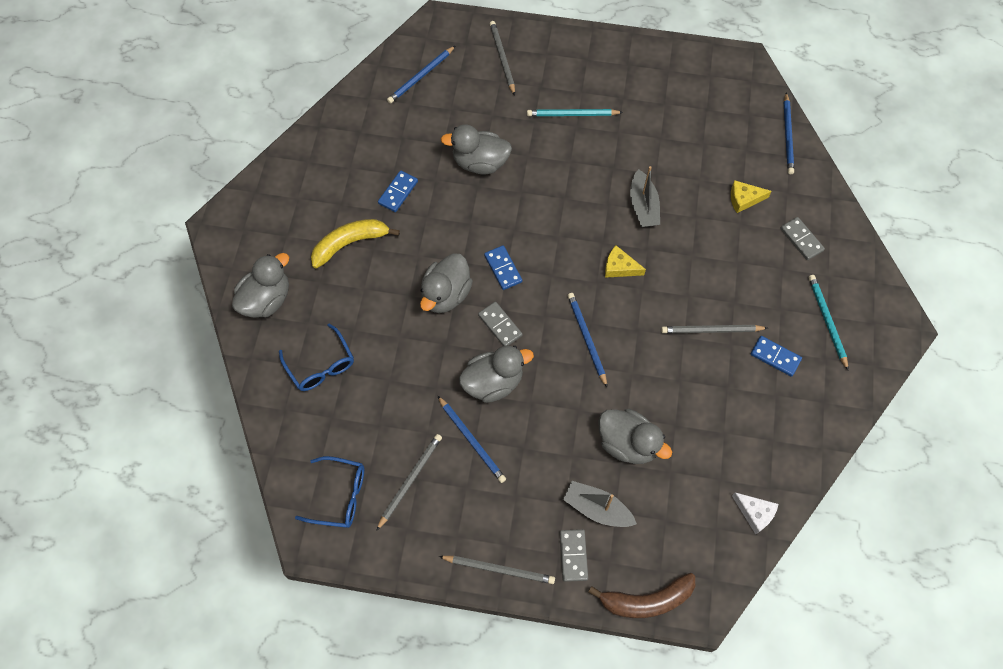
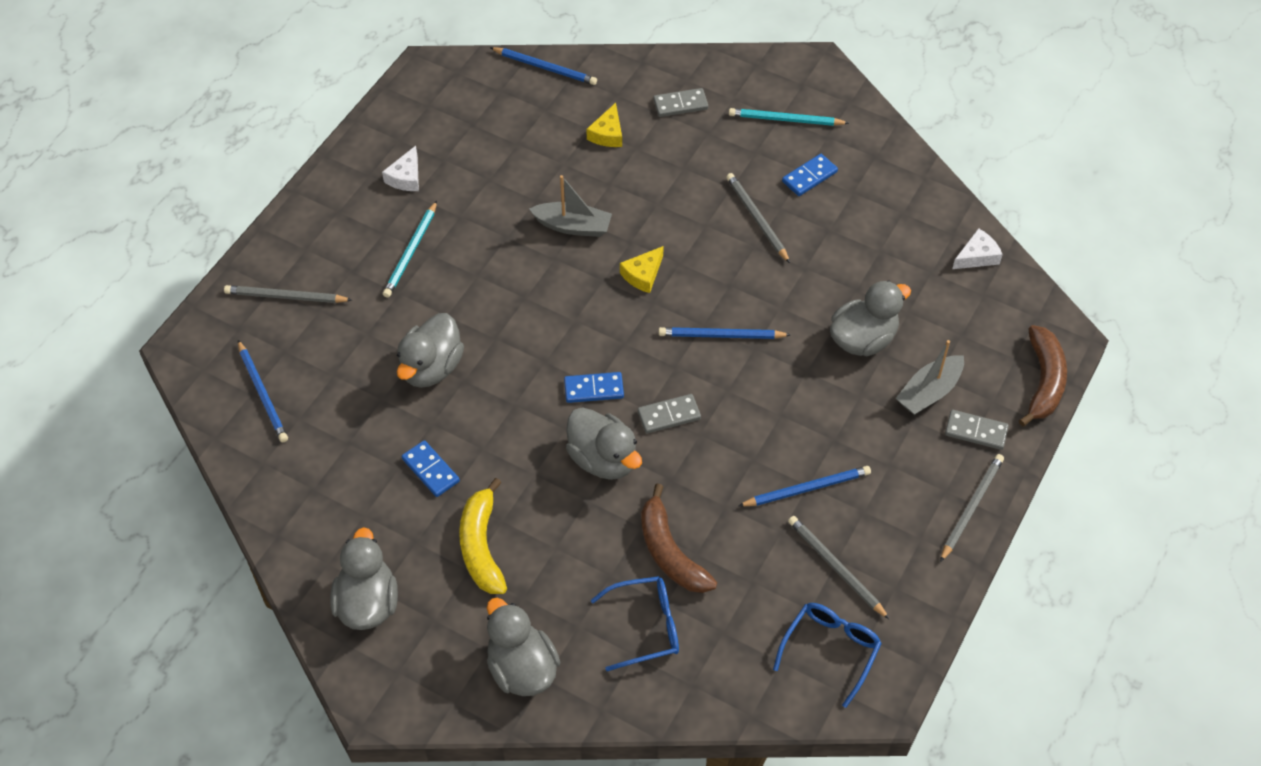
camera: 70 degrees left, 10 degrees down
grey duck [459,346,534,403] -> grey duck moved to [330,527,398,630]
grey pencil [661,325,767,333] -> grey pencil turned 135 degrees clockwise [726,173,790,263]
none -> white cheese [382,146,419,191]
none -> brown banana [641,483,717,593]

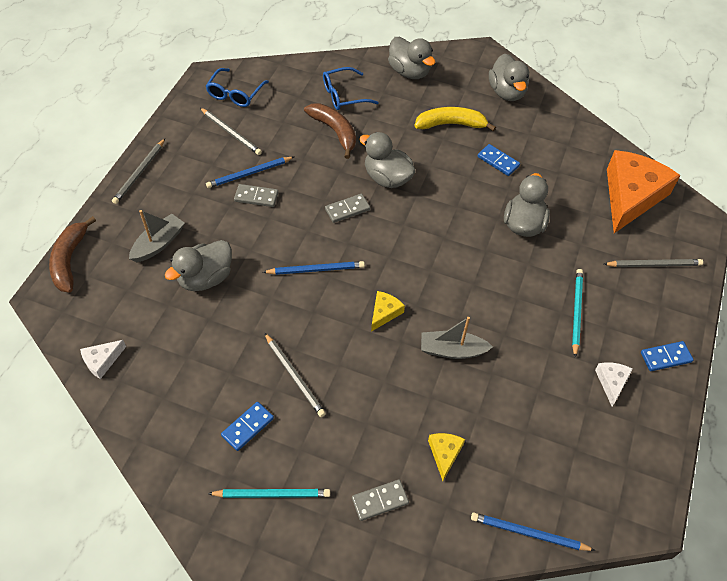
camera: 170 degrees right, 0 degrees up
blue pencil [238,340,288,442] -> orange cheese [607,150,680,233]
yellow banana [459,478,507,594] -> yellow banana turned 75 degrees counterclockwise [415,107,496,132]
blue domino [564,372,624,403] -> blue domino moved to [641,341,694,371]
grey domino [945,410,1009,450] -> grey domino moved to [234,184,278,207]

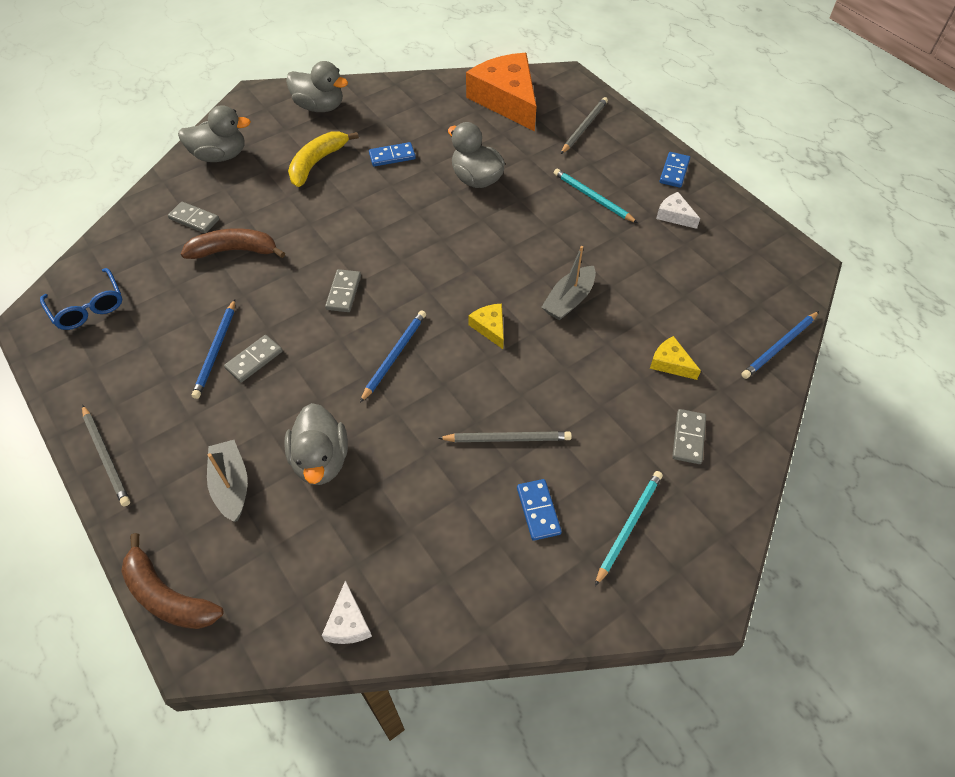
camera: 55 degrees left, 0 degrees up
grey pencil [200,108,262,155] -> none
blue glasses [323,67,379,110] -> grey domino [168,202,219,233]
grey duck [359,132,416,188] -> none

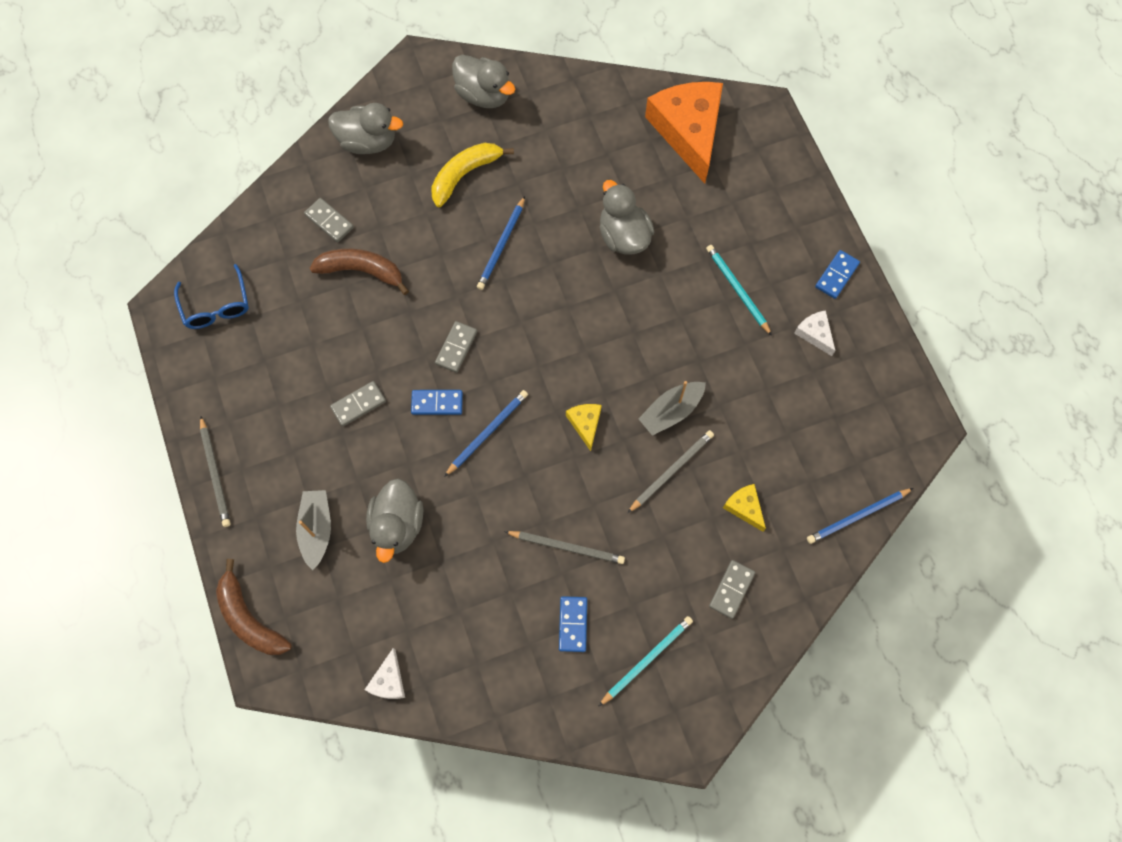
camera: 15 degrees right, 15 degrees up
blue pencil [192,299,235,399] -> blue pencil moved to [477,196,525,290]
blue domino [369,142,416,167] -> blue domino moved to [411,390,463,415]
grey pencil [561,97,608,154] -> grey pencil moved to [628,430,714,513]

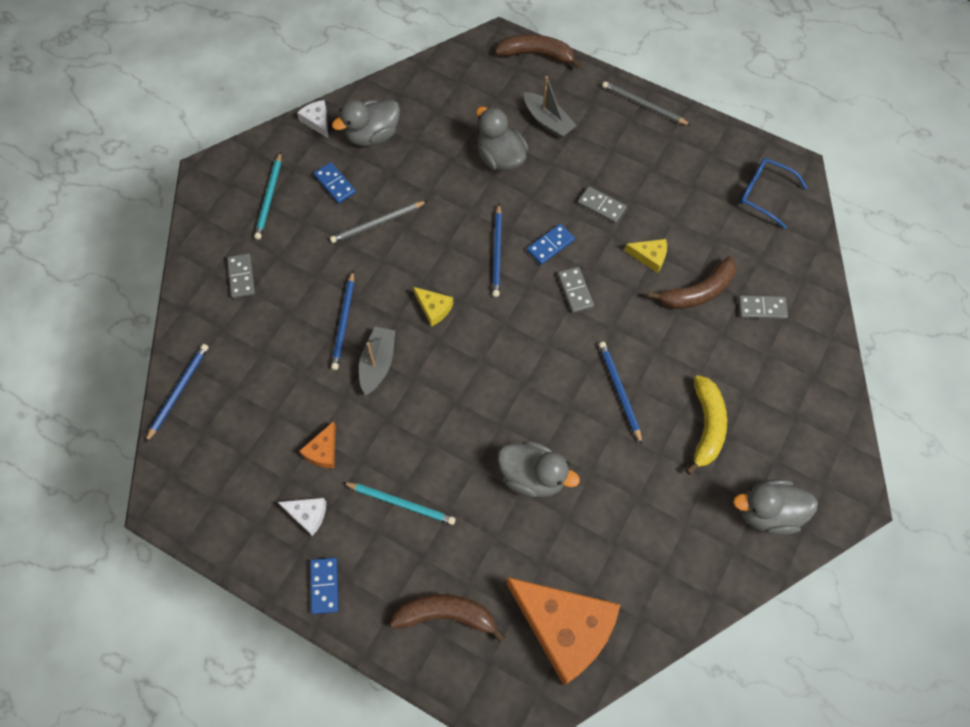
camera: 140 degrees right, 5 degrees down
grey duck [328,103,403,154] -> grey duck moved to [332,100,400,146]
grey domino [330,381,386,426] -> grey domino turned 75 degrees counterclockwise [578,186,627,223]
white cheese [364,648,405,699] -> white cheese moved to [297,100,328,138]
grey pencil [628,430,714,513] -> blue pencil [331,271,354,370]
yellow cheese [723,484,766,532] -> yellow cheese moved to [624,239,667,273]
none -> orange cheese [299,421,336,468]
none -> brown banana [390,594,506,643]

